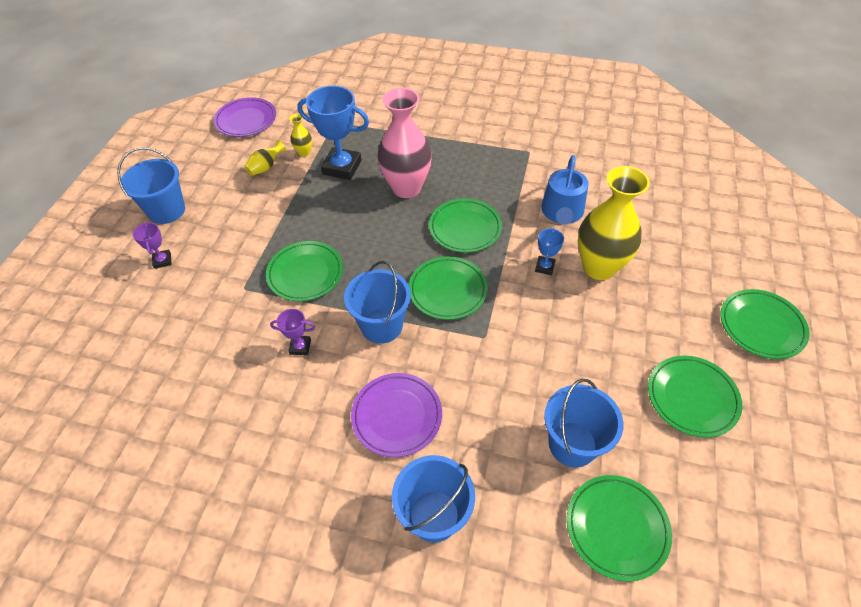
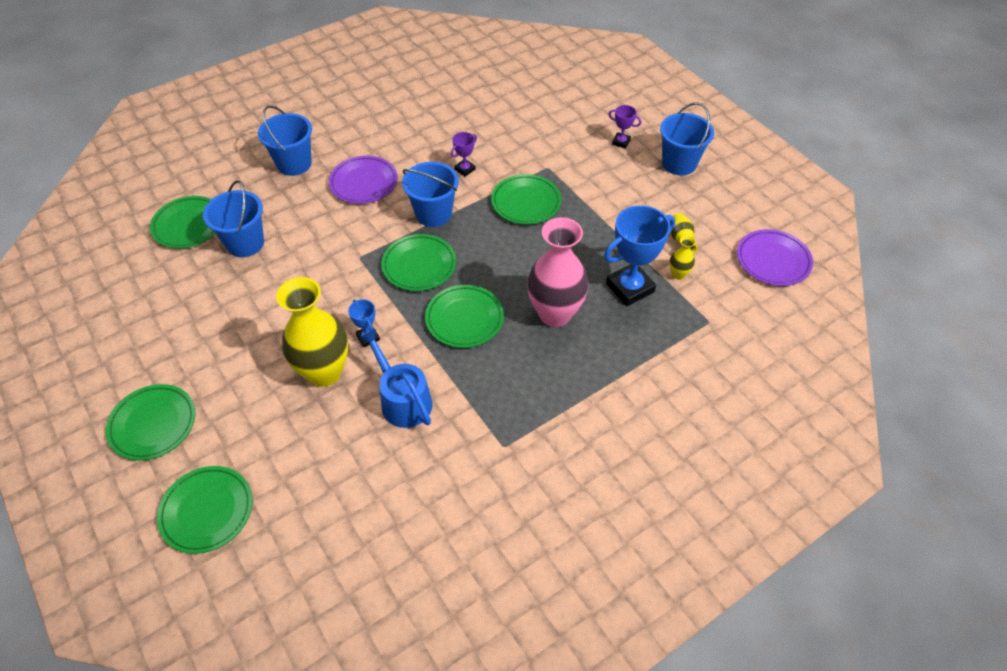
camera: 130 degrees right, 0 degrees up
green plate [648,356,742,438] -> green plate moved to [157,466,253,554]

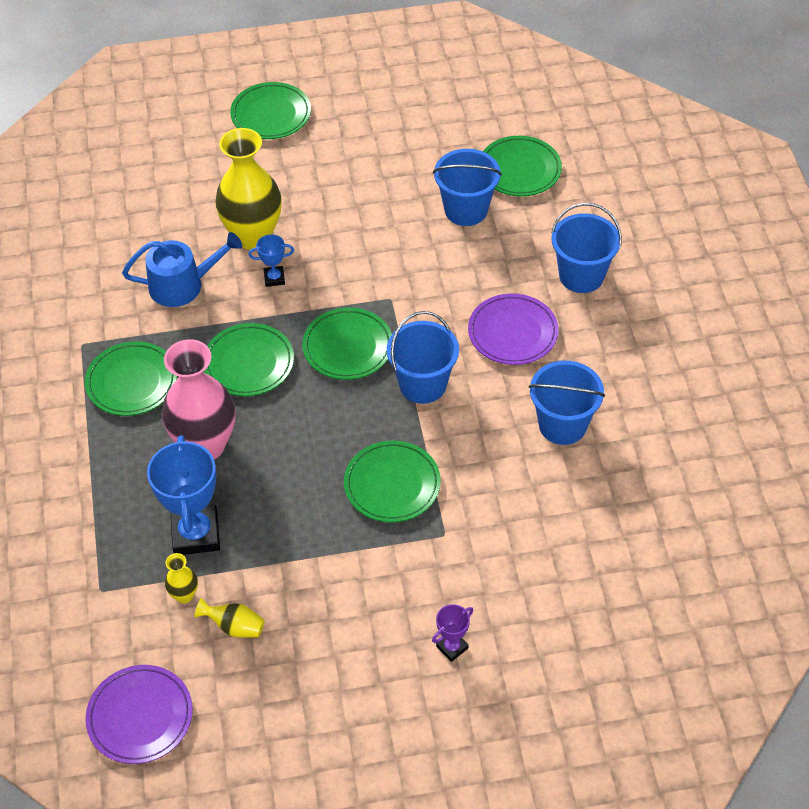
camera: 115 degrees right, 0 degrees up
green plate [157,466,253,554] -> green plate moved to [85,341,177,416]
purple trophy [451,132,477,176] -> none
blue bucket [660,102,714,175] -> blue bucket moved to [529,361,605,445]

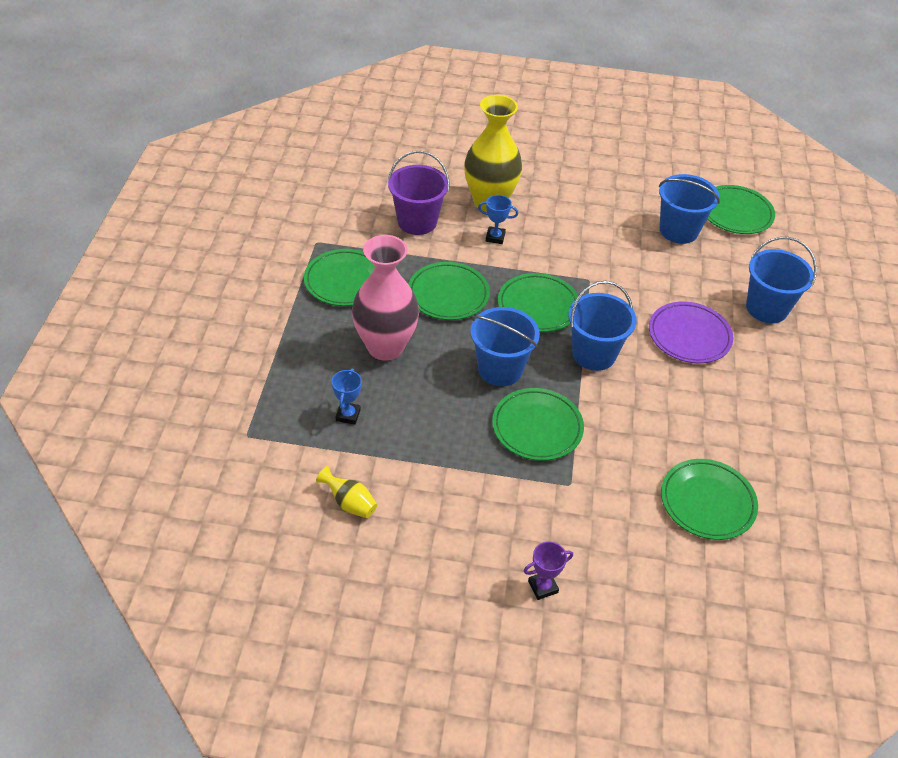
camera: 15 degrees right, 5 degrees down
purple plate [85,665,193,764] -> none
blue watering can [122,232,242,307] -> purple bucket [388,151,449,235]
blue trophy [147,435,220,555] -> blue trophy [332,369,362,425], size x0.48
yellow vase [165,553,198,603] -> none
green plate [230,82,311,139] -> green plate moved to [661,459,758,540]
blue bucket [529,361,605,445] -> blue bucket moved to [470,307,540,386]

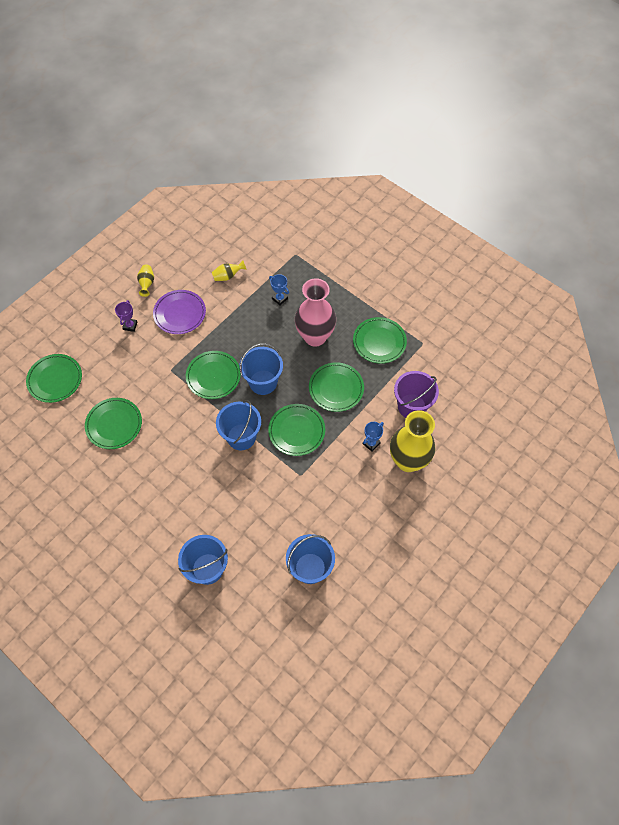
camera: 125 degrees right, 15 degrees up
purple plate [649,301,734,363] -> purple plate moved to [153,290,206,334]
green plate [707,185,775,234] -> green plate moved to [26,354,82,403]
none -> yellow vase [137,264,154,297]

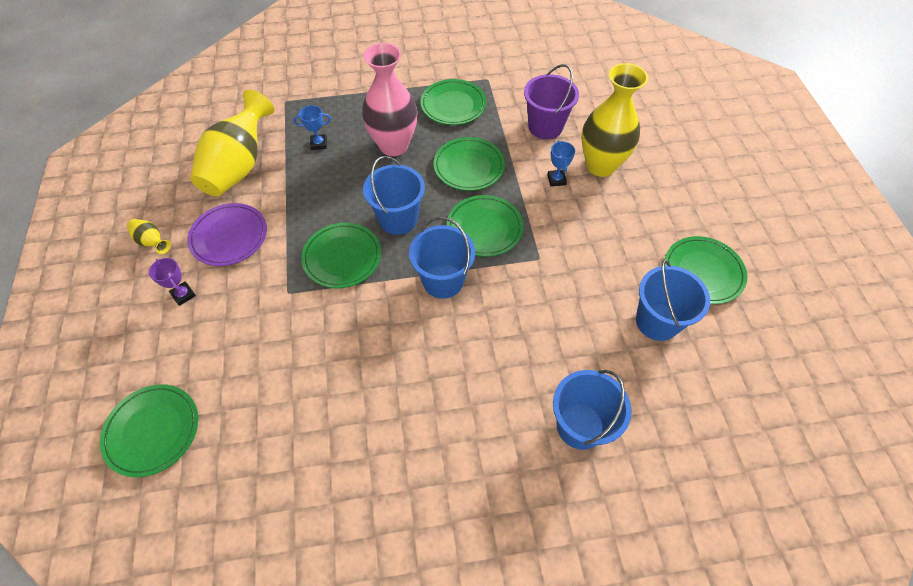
camera: 50 degrees left, 5 degrees down
green plate [85,398,142,449] -> green plate moved to [665,236,747,304]
yellow vase [212,260,247,281] -> yellow vase [190,90,274,196], size x2.33

